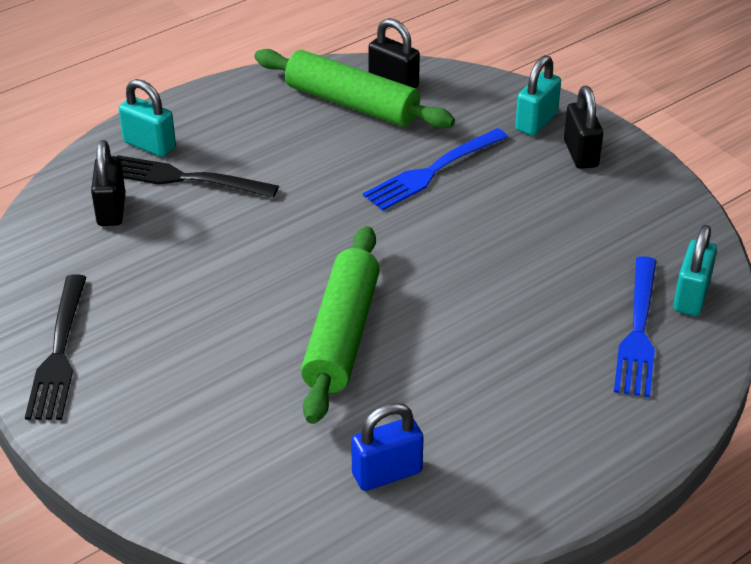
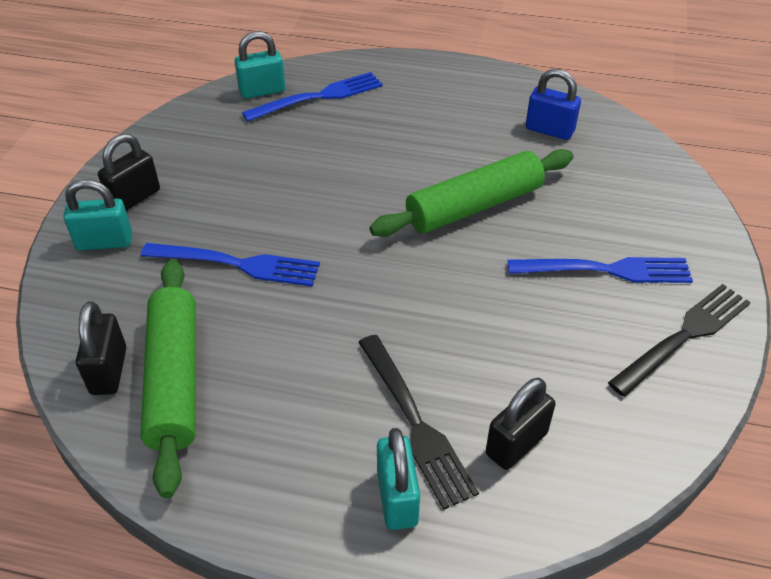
camera: 130 degrees left, 5 degrees up
none -> blue fork [508,257,693,283]

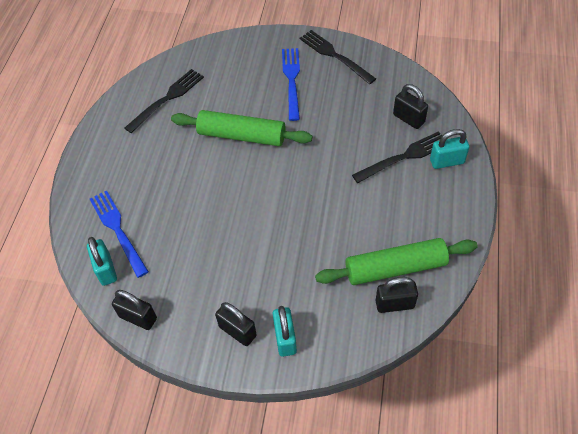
camera: 90 degrees left, 10 degrees up
blue fork [141,243,320,287] -> none
green rolling pin [370,149,574,237] -> green rolling pin turned 45 degrees counterclockwise [171,110,312,146]
blue padlock [526,69,581,140] -> black fork [125,69,204,133]
none -> black padlock [112,290,157,330]

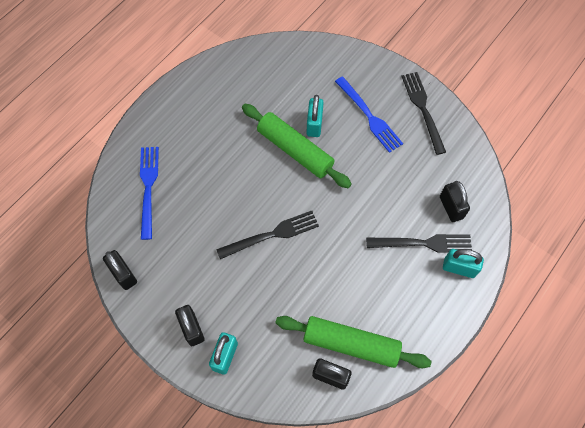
camera: 25 degrees right, 10 degrees up
turquoise padlock [87,237,117,286] -> turquoise padlock moved to [307,95,324,137]
black fork [125,69,204,133] -> black fork moved to [216,211,319,259]
blue fork [282,48,300,121] -> blue fork turned 120 degrees clockwise [335,76,403,153]

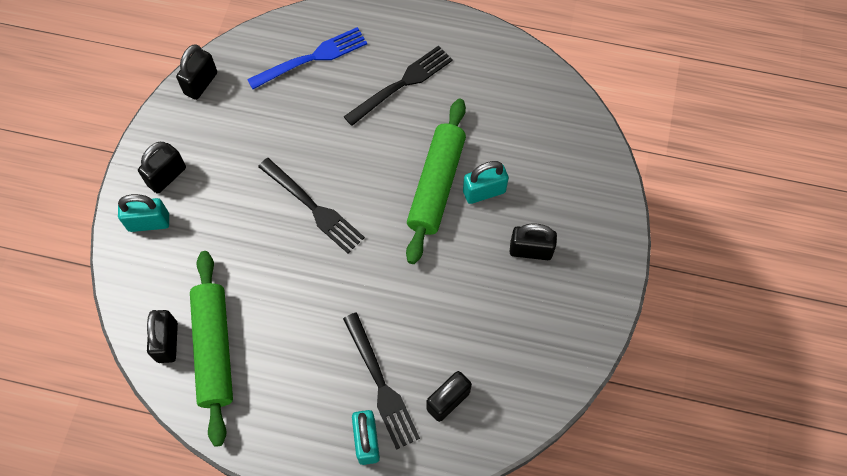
camera: 65 degrees right, 0 degrees up
blue fork [335,76,403,153] -> black padlock [510,224,557,260]
black fork [401,72,446,155] -> black fork moved to [344,45,453,126]

